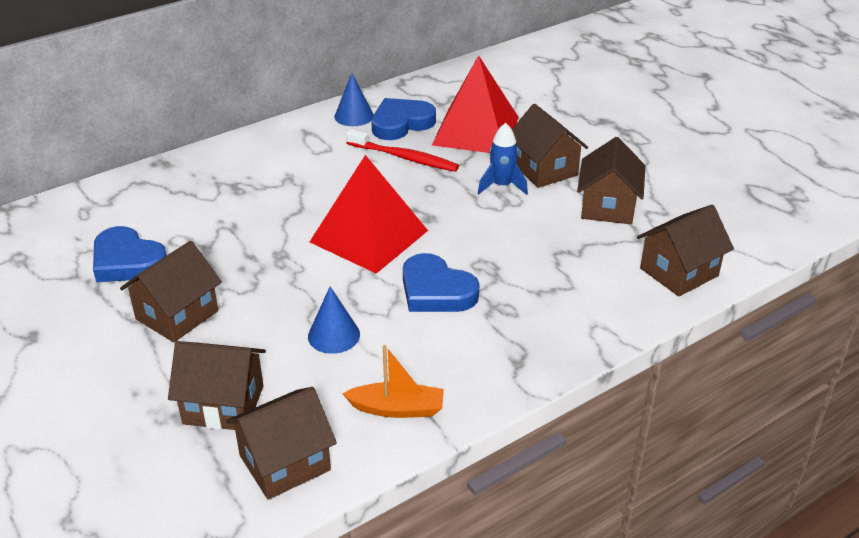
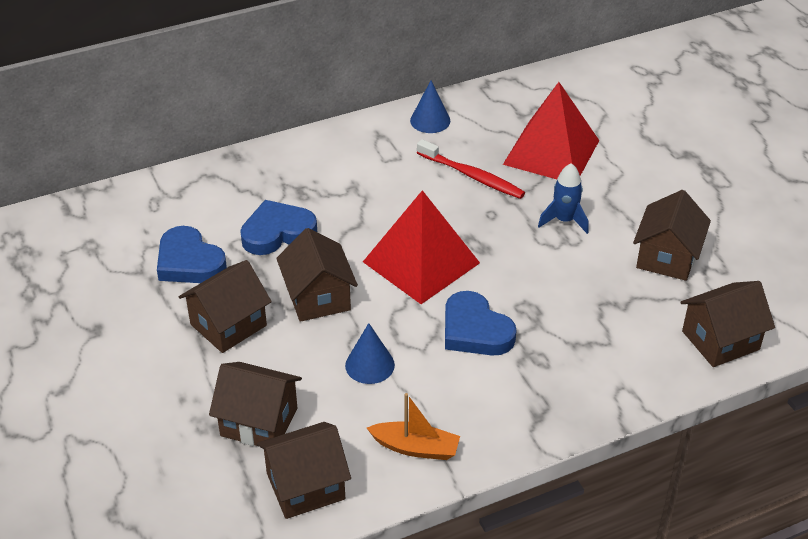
camera: 10 degrees right, 5 degrees up
blue heart [372,98,436,140] -> blue heart moved to [240,200,317,255]
brown house [512,104,588,188] -> brown house moved to [276,228,358,322]

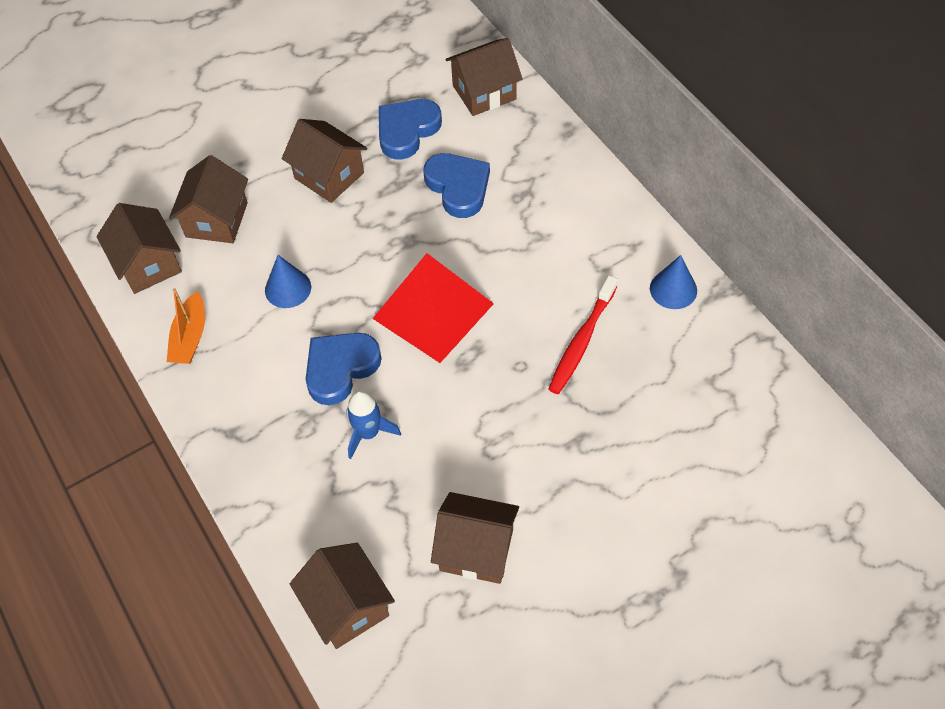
camera: 85 degrees right, 15 degrees up
brown house [276,228,358,322] -> brown house moved to [445,38,523,116]
red pyramid [503,82,599,179] -> none
blue rocket [538,163,589,234] -> blue rocket moved to [346,390,401,459]

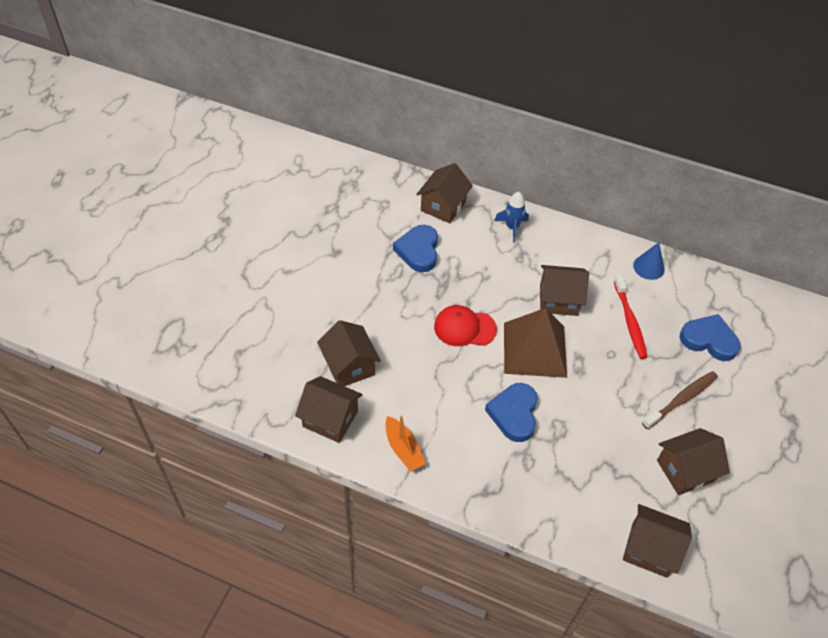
camera: 40 degrees left, 5 degrees down
blue cone [265,255,311,308] -> none
brown house [282,119,367,203] -> brown house moved to [540,265,589,316]
blue rocket [346,390,401,459] -> blue rocket moved to [494,192,529,243]
red pyramid [372,253,494,363] -> brown pyramid [504,308,567,378]
blue heart [423,153,490,218] -> blue heart moved to [680,314,741,361]
none -> red cap [434,305,497,346]
none -> brown toothbrush [642,371,718,429]

